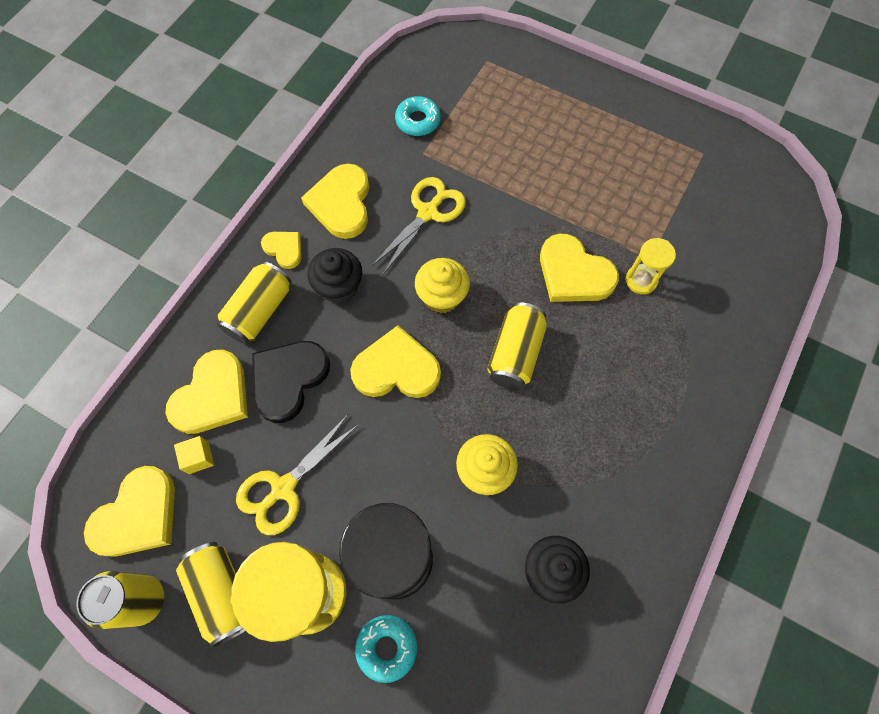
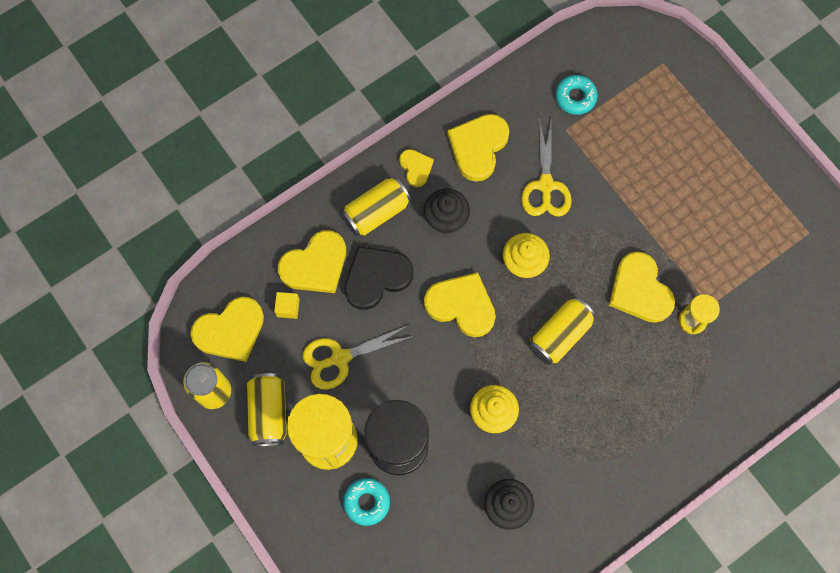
camera: 25 degrees right, 5 degrees up
yellow scissors [371,177,466,274] -> yellow scissors turned 120 degrees clockwise [521,117,572,217]

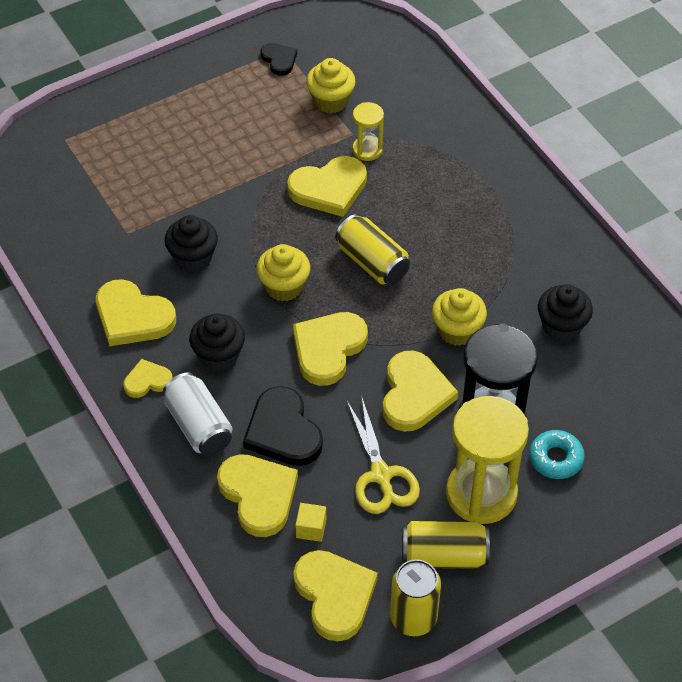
camera: 85 degrees left, 20 degrees down
yellow can [341,177,411,236] -> white can [163,373,233,456]
yellow scissors [521,117,572,217] -> black cupcake [165,215,218,272]
turquoise donut [555,75,598,115] -> none
none -> black heart [260,43,297,76]
none -> yellow cupcake [306,58,356,113]
none -> yellow heart [382,351,458,432]

